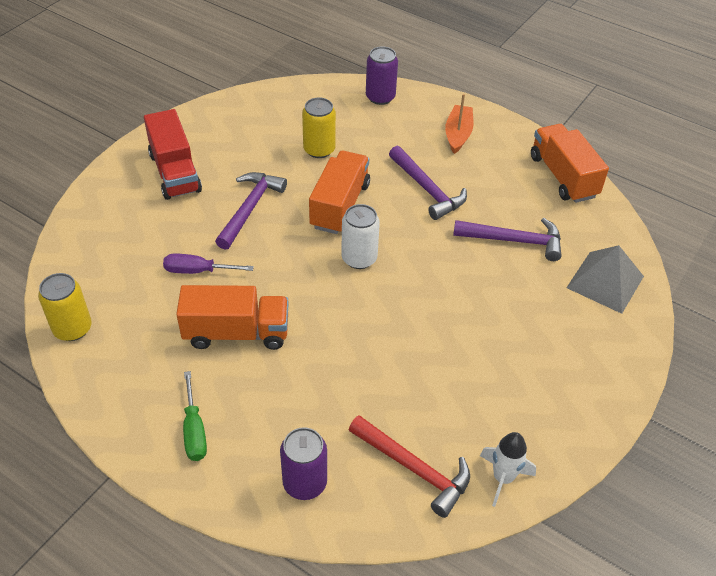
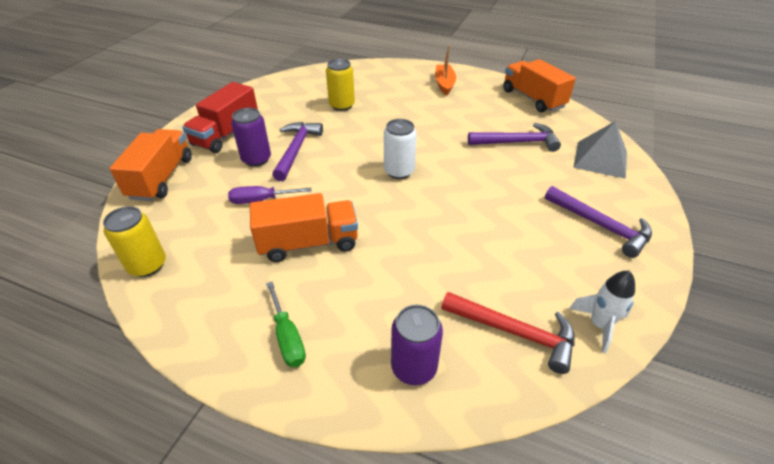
camera: 10 degrees left, 5 degrees down
red truck [144,109,202,200] -> red truck turned 60 degrees clockwise [182,82,258,153]
orange truck [309,151,370,234] -> orange truck moved to [110,129,192,201]
purple can [366,46,398,105] -> purple can moved to [231,108,271,167]
purple hammer [389,146,467,220] -> purple hammer moved to [545,186,652,258]

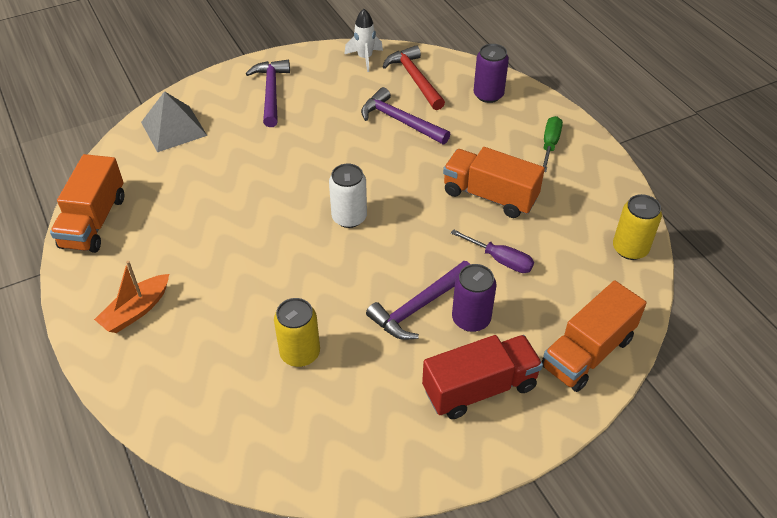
camera: 140 degrees left, 5 degrees up
purple hammer [468,123,561,152] -> purple hammer moved to [361,87,450,144]

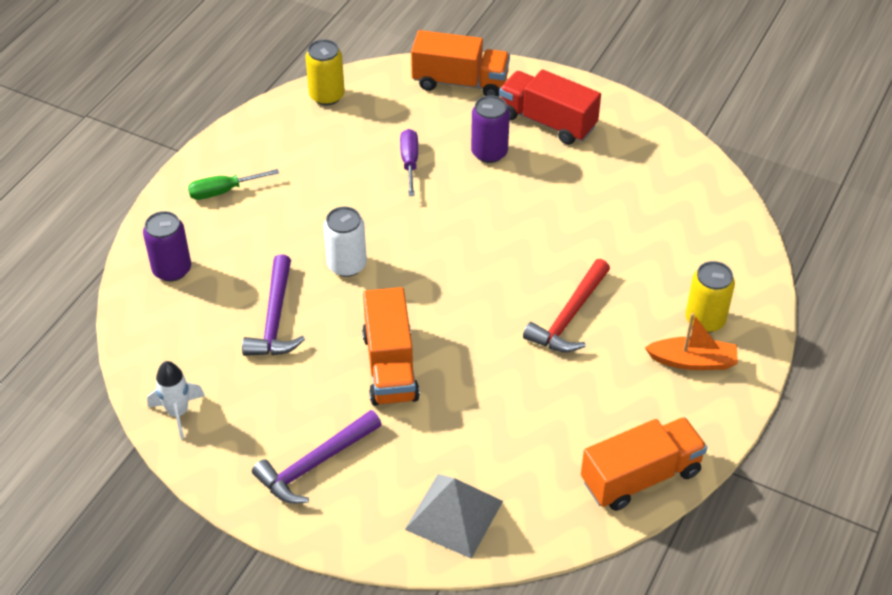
camera: 125 degrees left, 0 degrees up
yellow can [274,298,320,367] -> yellow can moved to [685,261,735,333]
white can [329,164,367,228] -> white can moved to [324,207,367,277]
purple hammer [366,261,470,340] -> none
red hammer [382,45,445,110] -> red hammer moved to [523,259,610,352]
orange truck [443,147,545,218] -> orange truck moved to [362,287,420,406]

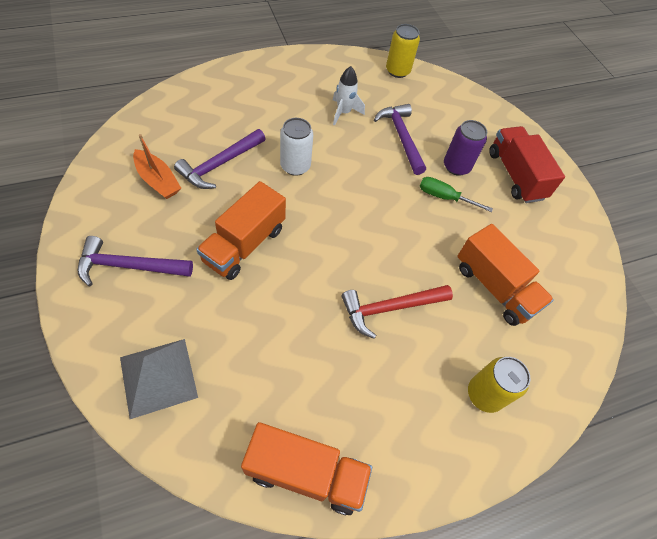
camera: 35 degrees right, 10 degrees up
purple can [143,211,191,282] -> none
white rocket [147,361,205,439] -> white rocket moved to [333,66,365,126]
green screwdriver [188,169,279,200] -> green screwdriver moved to [419,177,493,212]
purple screwdriver [400,129,418,196] -> purple hammer [374,104,426,175]
orange truck [411,30,510,96] -> orange truck moved to [457,224,554,326]
orange boat [645,313,738,370] -> orange boat moved to [133,134,181,199]

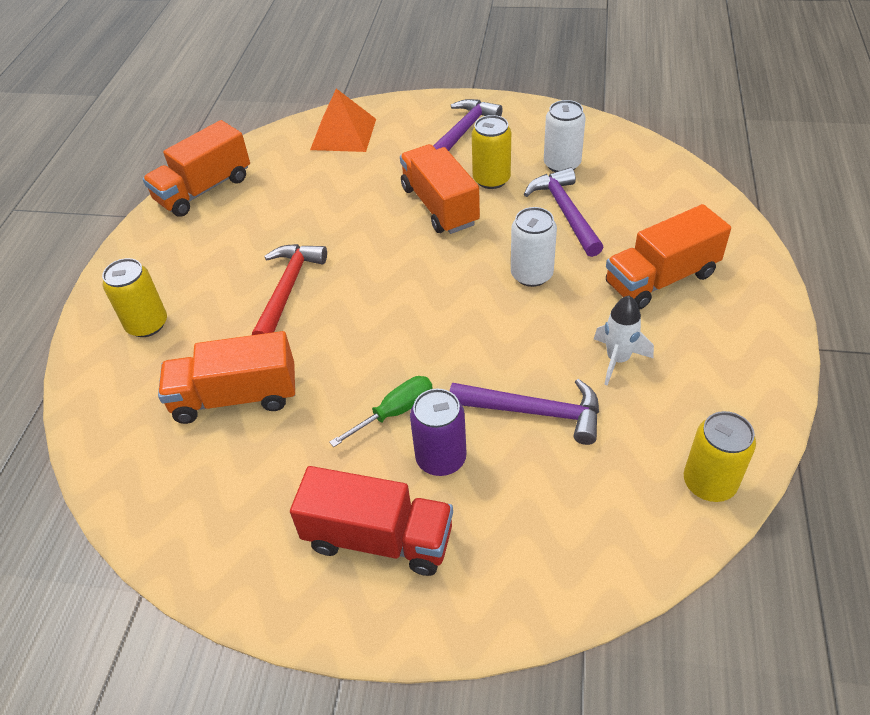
camera: 130 degrees right, 10 degrees down
grey pyramid [120,339,198,419] -> orange pyramid [310,89,376,152]
orange boat [133,134,181,199] -> white can [544,100,586,172]
none -> yellow can [472,115,511,189]
none -> orange truck [606,204,731,310]

